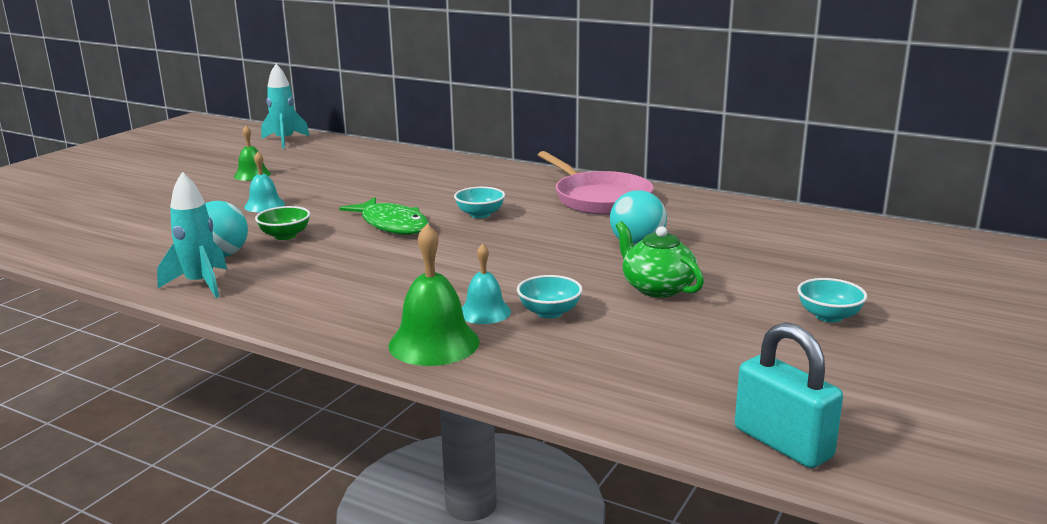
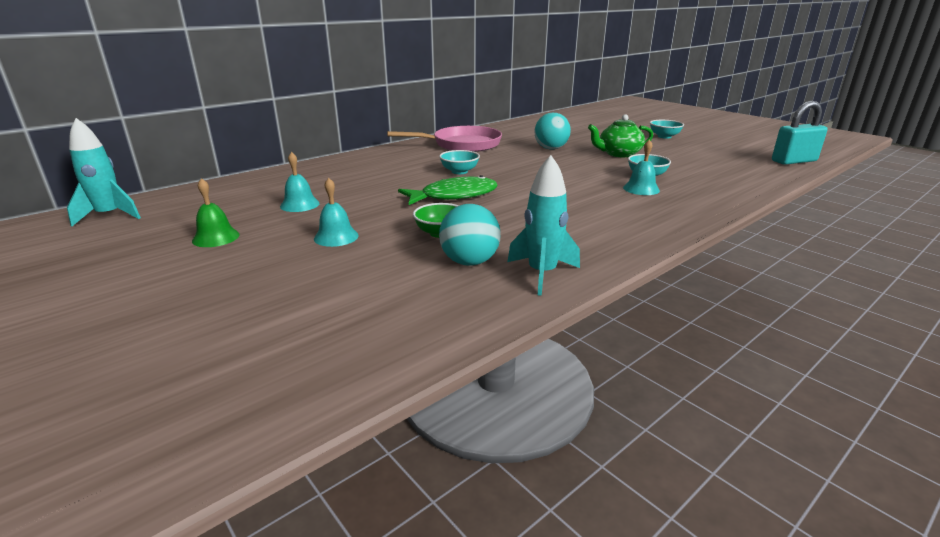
camera: 70 degrees left, 5 degrees up
green bell [388,223,480,366] -> none
none -> turquoise bell [280,152,320,212]

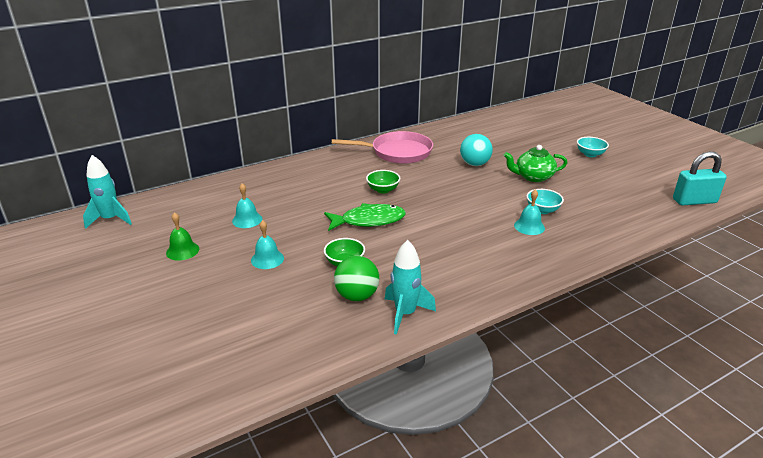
camera: 10 degrees right, 5 degrees up
turquoise bowl [439,150,480,174] -> green bowl [366,170,401,194]
turquoise ball [439,204,501,266] -> green ball [334,256,379,301]

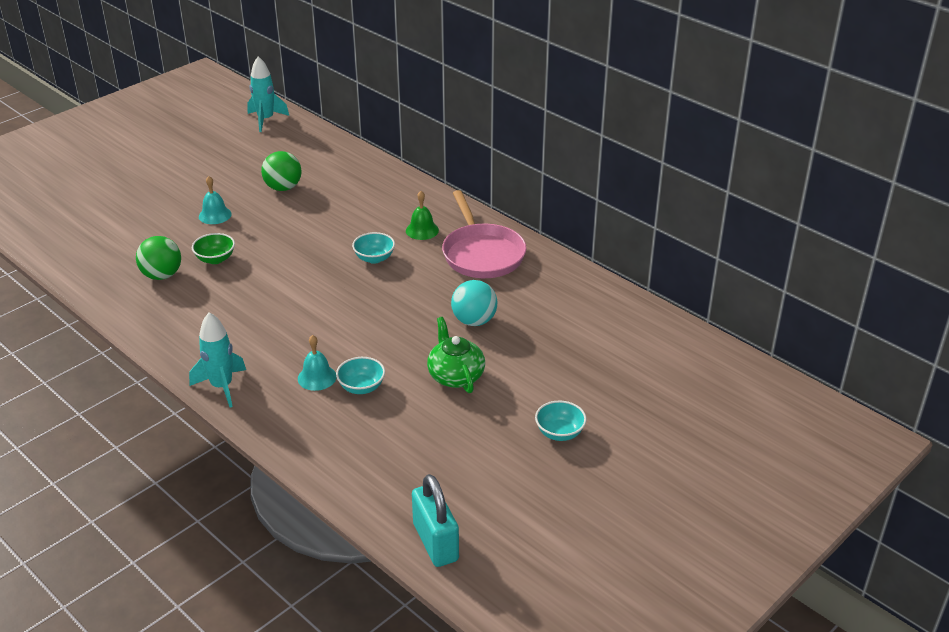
camera: 75 degrees right, 5 degrees up
green bell [166,212,199,261] -> green bell moved to [406,191,439,240]
turquoise bell [232,183,262,228] -> green ball [261,151,302,191]
green fish [324,203,406,231] -> none
green bowl [366,170,401,194] -> turquoise bowl [352,232,395,264]
turquoise rocket [385,240,436,335] -> turquoise rocket moved to [189,312,246,407]

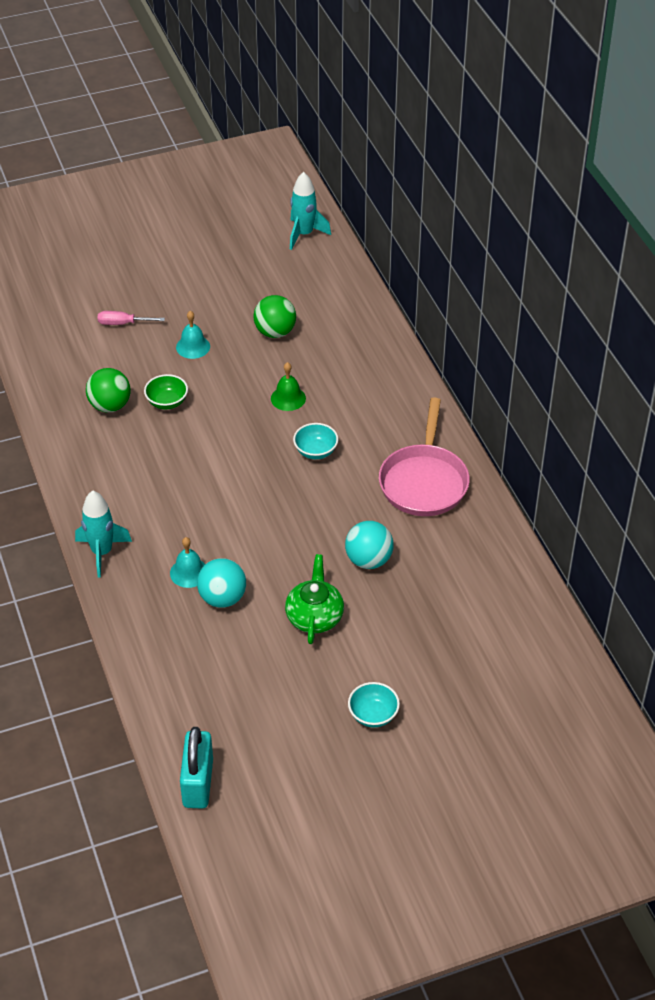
camera: 25 degrees right, 10 degrees up
turquoise bowl [336,357,385,394] -> turquoise ball [197,558,246,608]
green bell [406,191,439,240] -> green bell moved to [271,362,306,411]
none -> pink screwdriver [98,311,165,325]

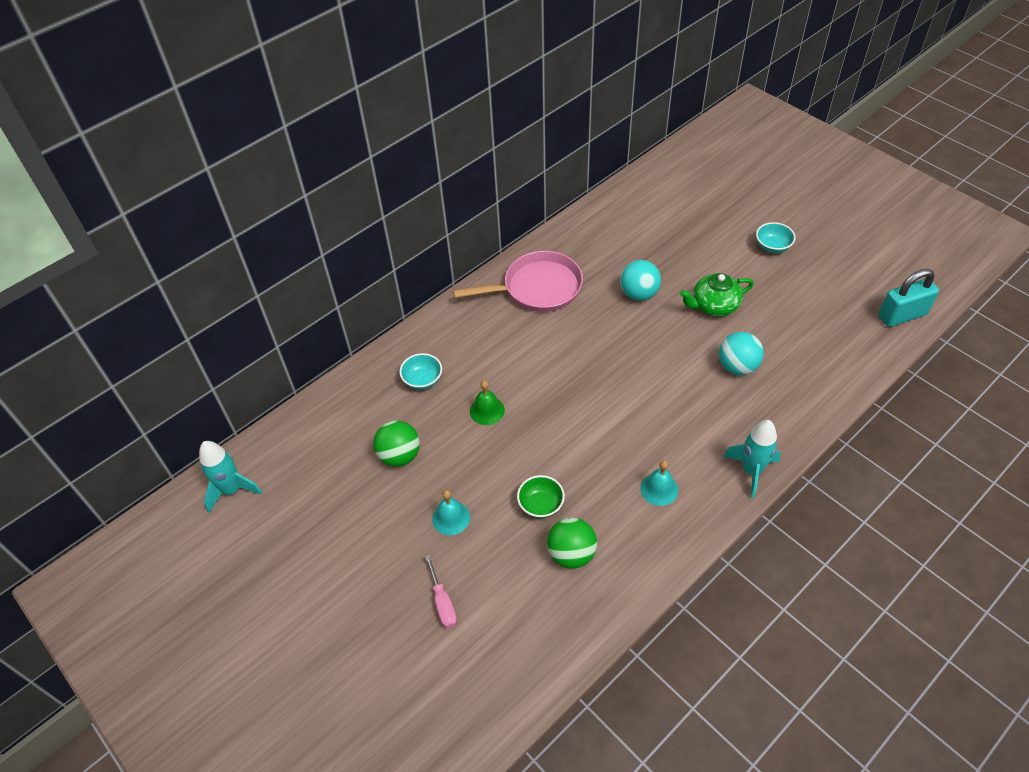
camera: 110 degrees left, 5 degrees up
turquoise bell [170,537,205,588] -> turquoise bell moved to [640,460,678,506]
turquoise bowl [293,423,338,459] -> turquoise bowl moved to [400,353,442,390]

